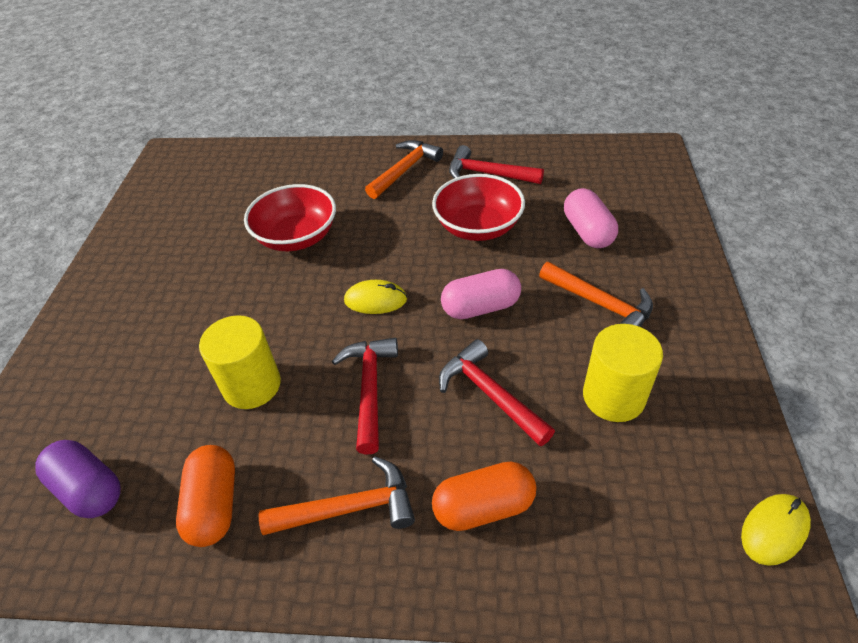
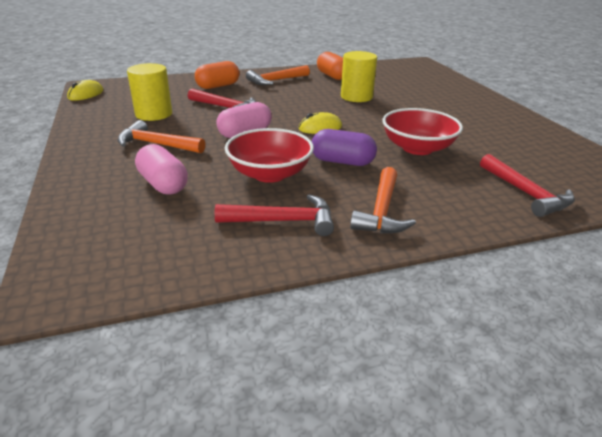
camera: 155 degrees right, 15 degrees down
purple capsule [35,440,121,518] -> purple capsule moved to [312,129,377,166]
red hammer [332,338,398,455] -> red hammer moved to [480,154,575,217]

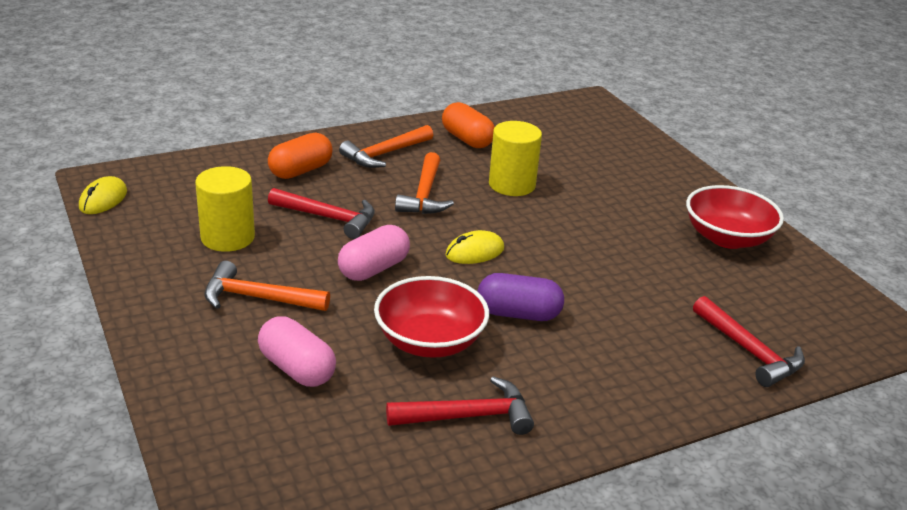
camera: 10 degrees left, 0 degrees up
orange hammer [350,167,416,233] -> orange hammer moved to [395,152,454,214]
red bowl [382,108,463,155] -> red bowl moved to [686,185,784,249]

